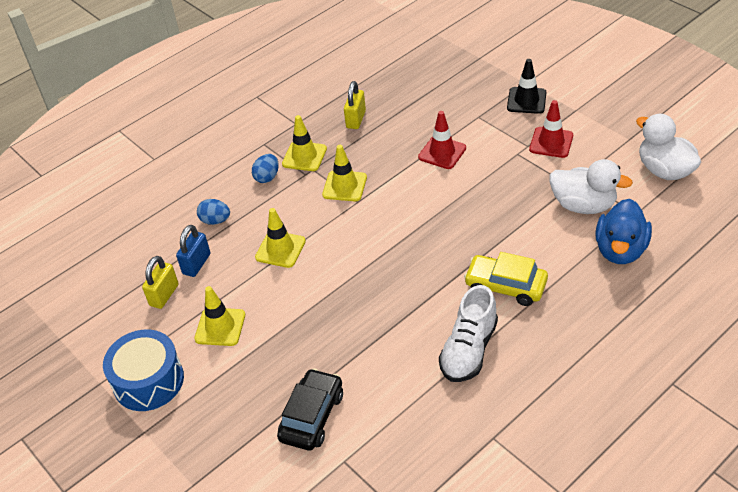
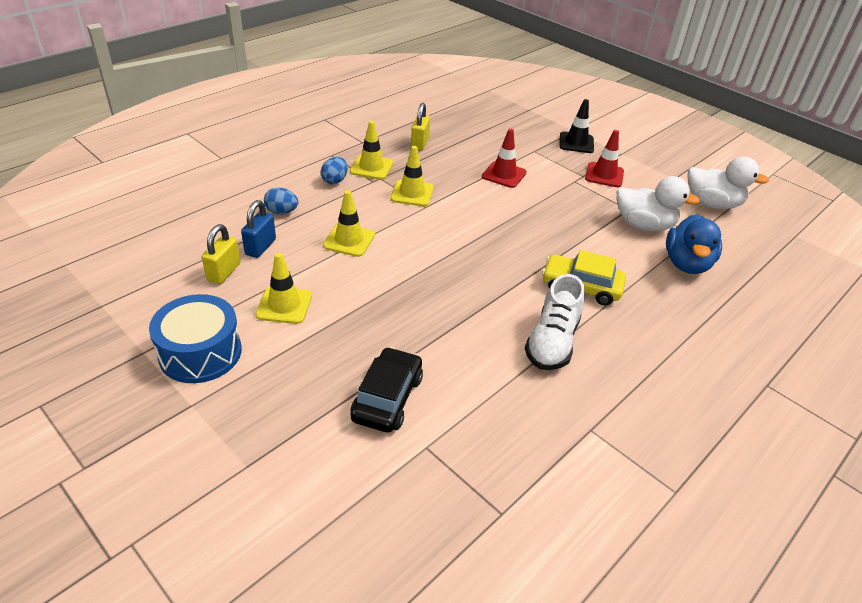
camera: 10 degrees left, 5 degrees down
white duck [636,114,701,180] -> white duck turned 150 degrees clockwise [687,157,769,209]

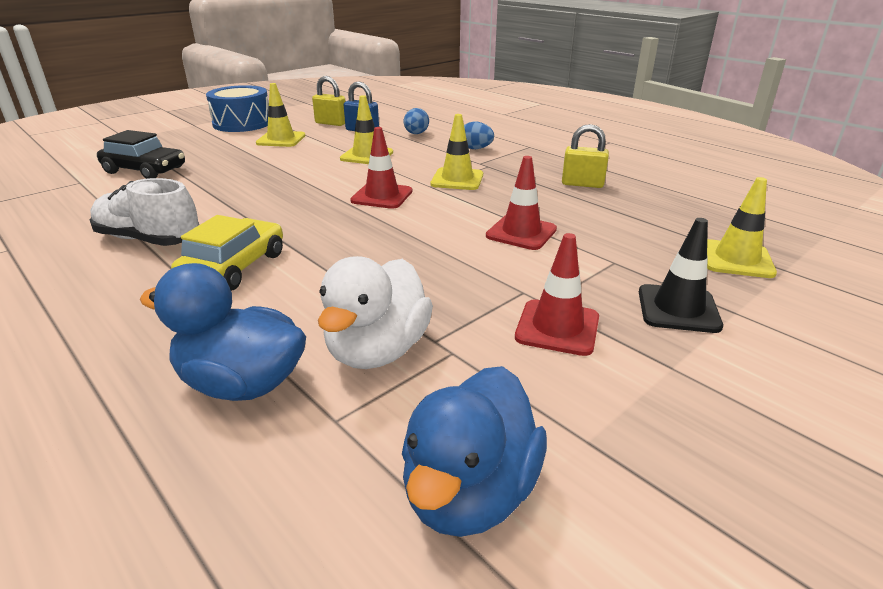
camera: 95 degrees right, 10 degrees down
yellow traffic cone [350,121,393,180] -> yellow traffic cone moved to [707,177,777,278]
white duck [687,157,769,209] -> blue duck [402,366,547,537]
none -> red traffic cone [350,127,413,209]

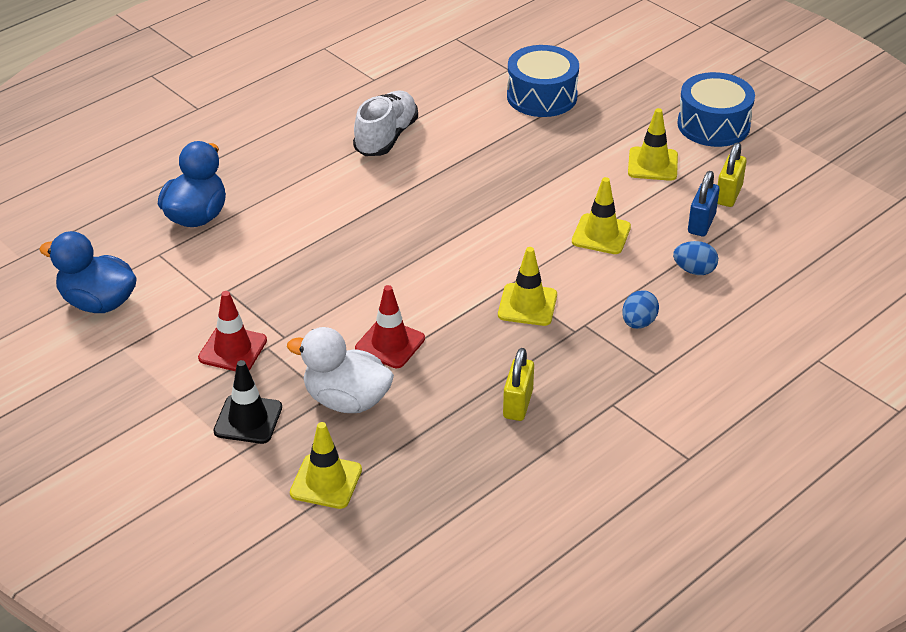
camera: 90 degrees right, 10 degrees up
black car [97,130,185,179] -> blue drum [507,45,579,117]
yellow car [171,215,283,291] -> none
white duck [318,256,433,369] -> white duck moved to [287,327,394,413]
red traffic cone [350,127,413,209] -> none

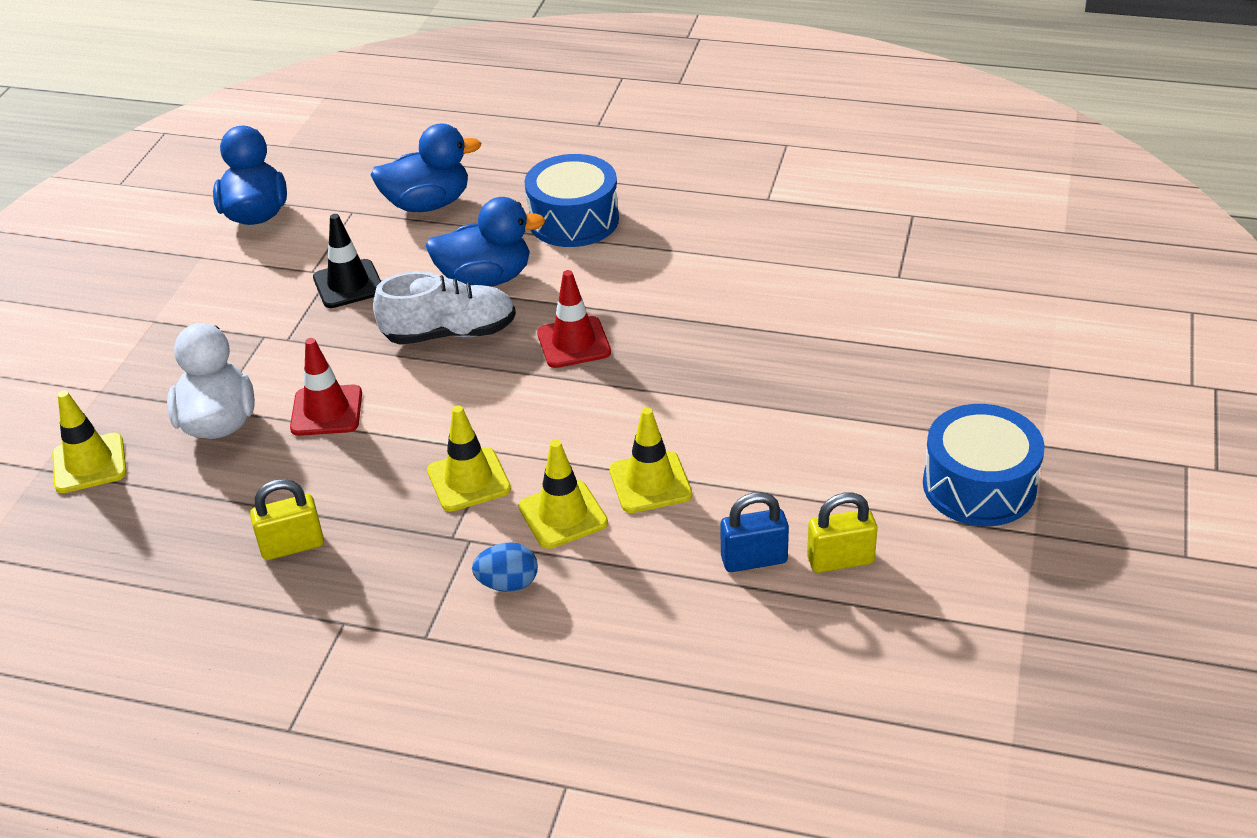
camera: 60 degrees right, 0 degrees up
red traffic cone [198,291,267,371] -> red traffic cone moved to [537,270,611,368]
black traffic cone [214,360,282,444] -> black traffic cone moved to [313,214,381,308]
white shoe [353,90,418,156] -> white shoe moved to [373,271,516,345]
blue drum [507,45,579,117] -> blue drum moved to [524,154,619,247]
yellow traffic cone [628,108,678,181] -> yellow traffic cone moved to [519,440,608,549]
blue egg [673,241,718,275] -> none
none -> blue duck [426,197,545,287]

